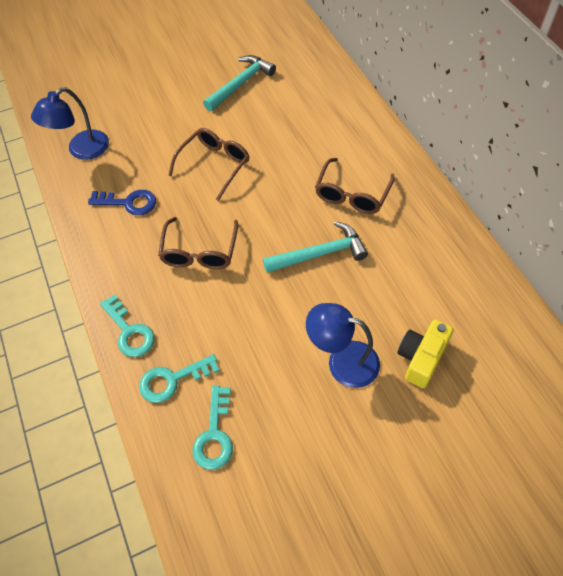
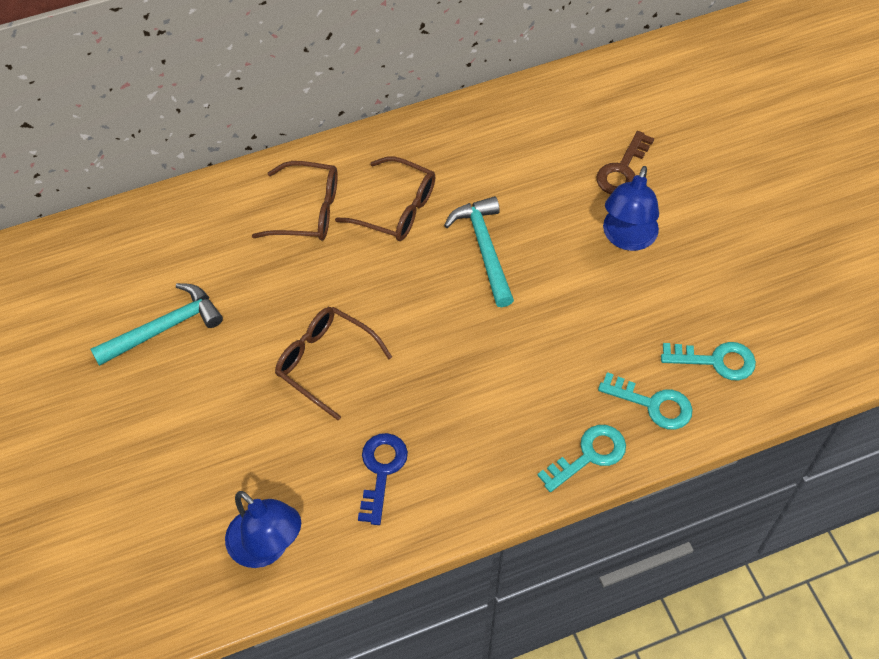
camera: 90 degrees left, 0 degrees up
turquoise key [139,354,220,403] -> turquoise key turned 45 degrees counterclockwise [598,372,693,429]
brown glasses [158,217,238,269] -> brown glasses moved to [252,161,338,241]
turquoise hammer [203,55,276,111] -> turquoise hammer turned 105 degrees clockwise [91,283,223,366]
yellow camera [397,320,454,388] -> brown key [596,131,654,194]

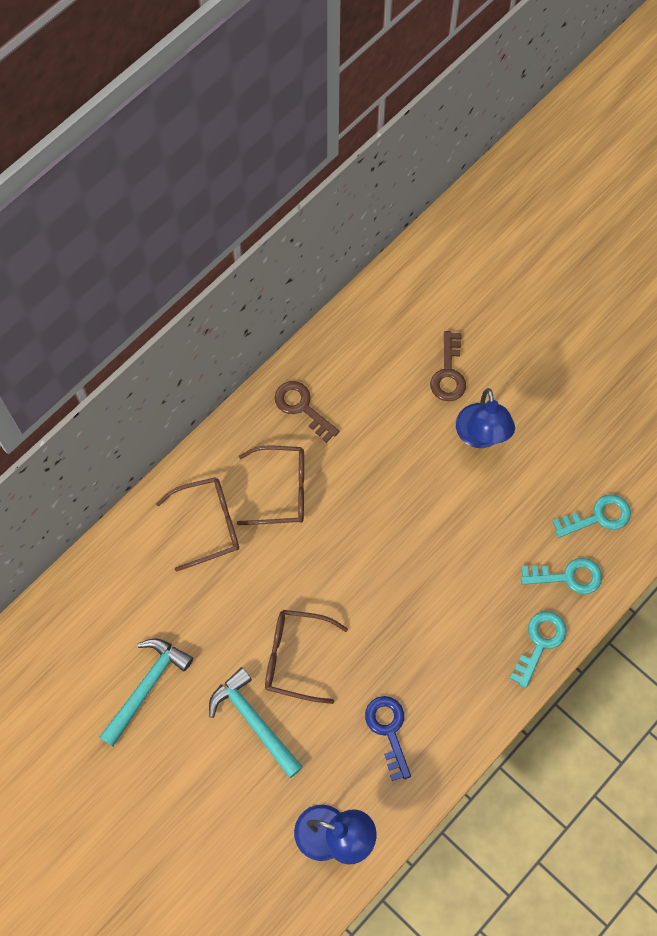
camera: 25 degrees left, 10 degrees up
turquoise hammer [444,196,514,307] -> turquoise hammer moved to [209,667,303,778]
none -> brown key [274,381,339,443]

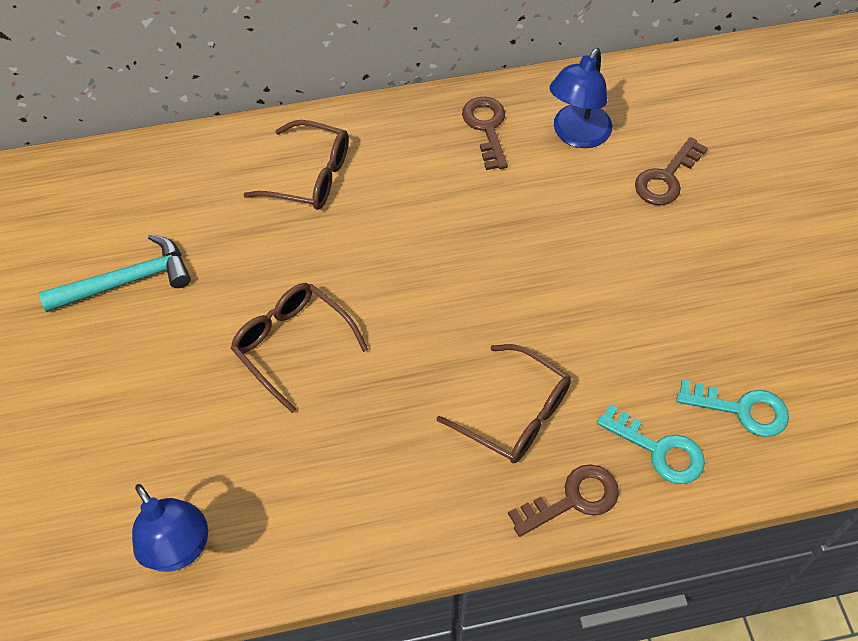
camera: 35 degrees right, 10 degrees down
turquoise hammer [209,667,303,778] -> none
brown glasses [237,445,304,525] -> brown glasses moved to [437,344,571,463]
blue key [365,696,411,781] -> none
blue lamp [456,388,515,448] -> blue lamp moved to [549,48,612,148]
turquoise key [509,611,566,688] -> brown key [508,464,619,537]

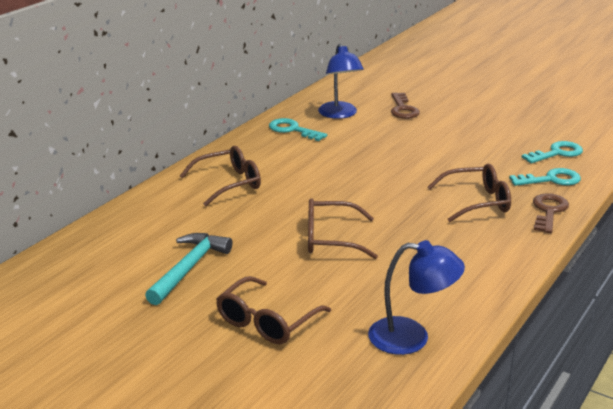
camera: 45 degrees left, 30 degrees down
brown key [462,97,508,170] -> turquoise key [269,118,327,141]
none -> brown glasses [216,276,331,344]

